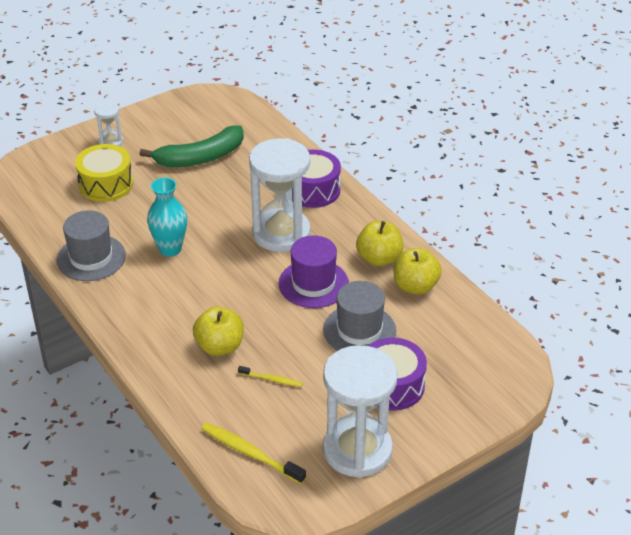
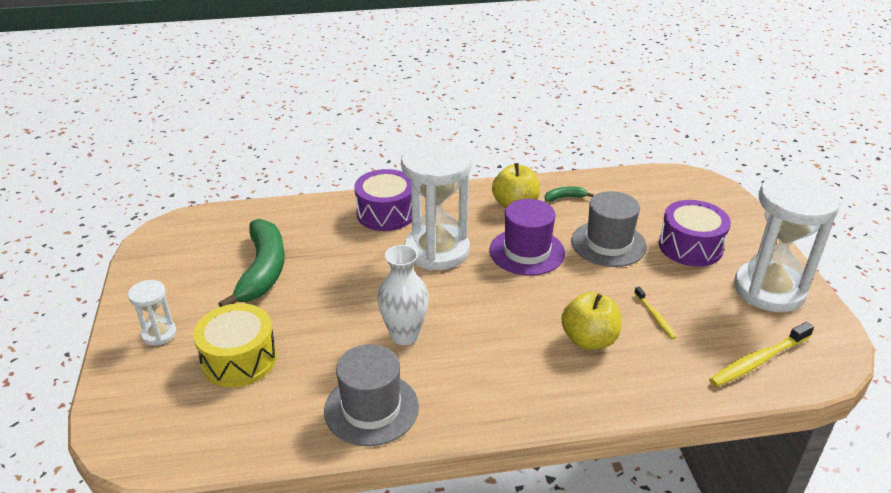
camera: 65 degrees left, 5 degrees down
turquoise vase [147,178,187,257] -> white vase [378,245,429,345]
yellow toothbrush [238,366,303,387] -> yellow toothbrush turned 120 degrees clockwise [634,287,677,339]
yellow apple [393,248,442,295] -> green banana [545,186,594,202]

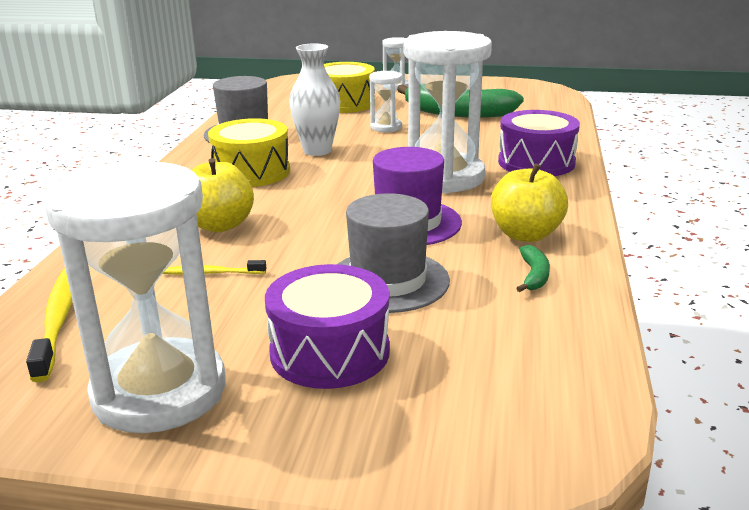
camera: 110 degrees right, 10 degrees down
none -> yellow drum [208,118,290,187]
none -> white hourglass [369,71,402,132]

